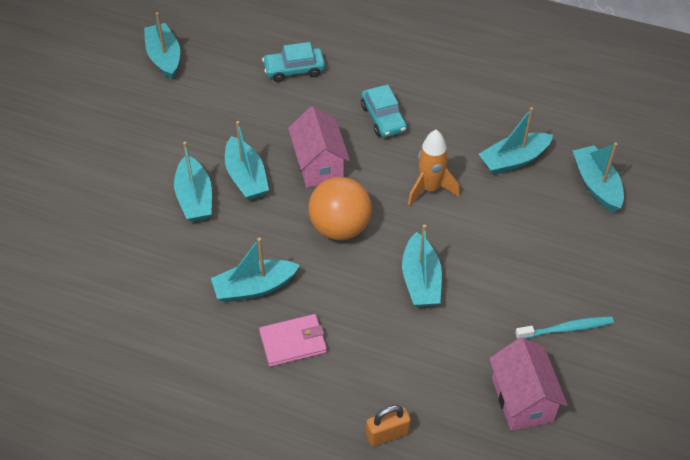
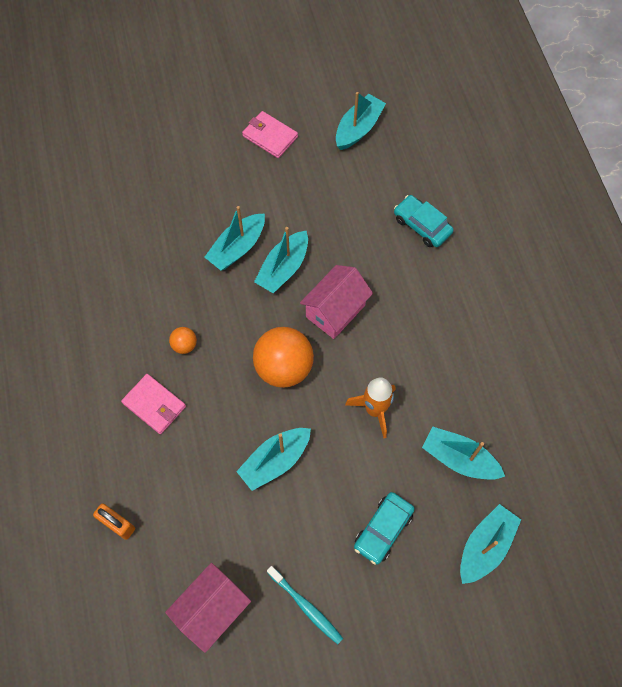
camera: 55 degrees right, 15 degrees up
turquoise boat [211,238,300,302] -> orange ball [169,327,197,354]
turquoise car [361,85,407,137] -> turquoise car moved to [354,492,415,565]
none -> pink wallet [242,111,298,158]

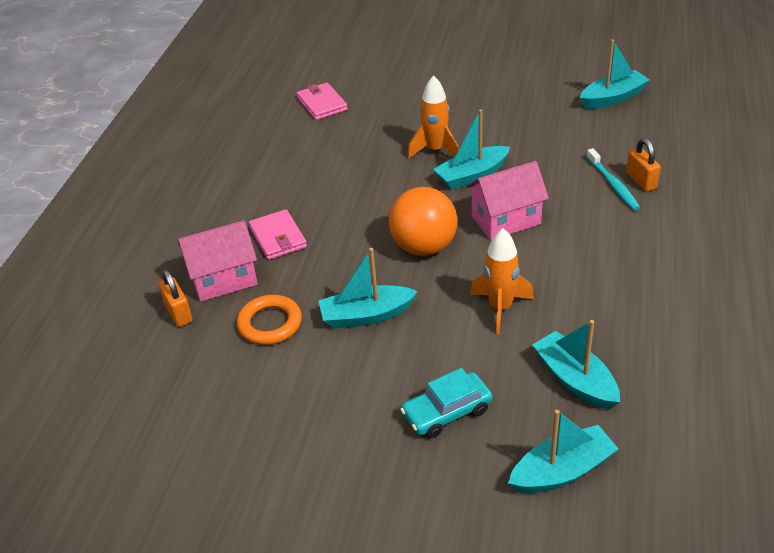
camera: 30 degrees right, 25 degrees down
pink house [165,563,251,653] -> pink house moved to [178,220,258,302]
orange ball [169,327,197,354] -> none
turquoise boat [204,206,265,270] -> orange rocket [408,75,459,159]
pink wallet [242,111,298,158] -> pink wallet moved to [297,83,348,120]
turquoise toothbrush [267,566,343,644] -> turquoise toothbrush moved to [587,148,641,211]
turquoise car [394,195,454,247] -> orange padlock [626,138,661,192]
none -> orange ring [237,295,302,345]

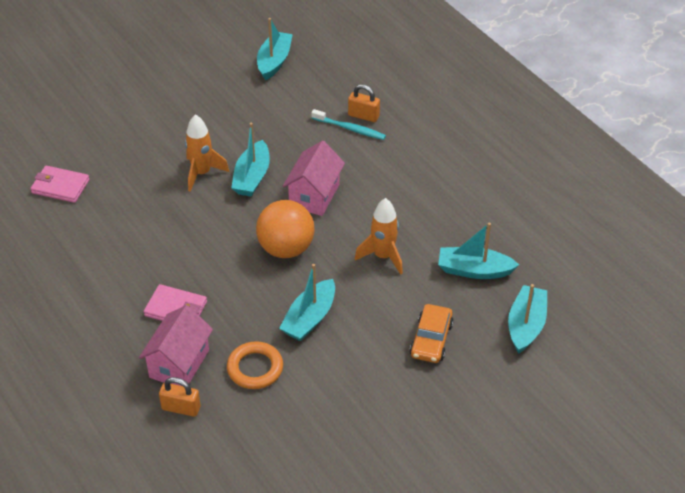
camera: 50 degrees left, 5 degrees up
turquoise car [400,368,492,438] -> orange car [410,304,454,363]

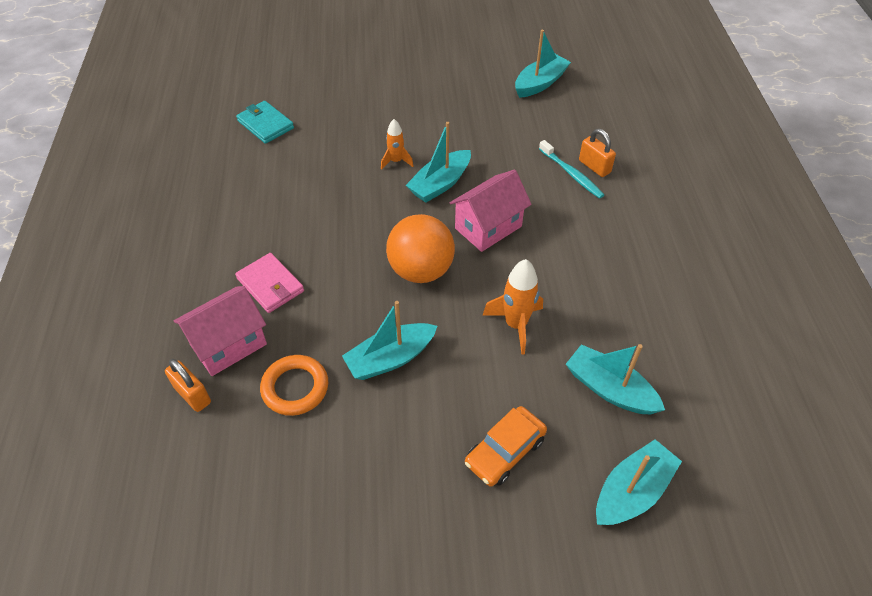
camera: 30 degrees right, 5 degrees up
pink wallet [31,166,90,203] -> turquoise wallet [236,101,294,144]
orange rocket [185,114,229,192] -> orange rocket [381,119,413,170], size x0.63

